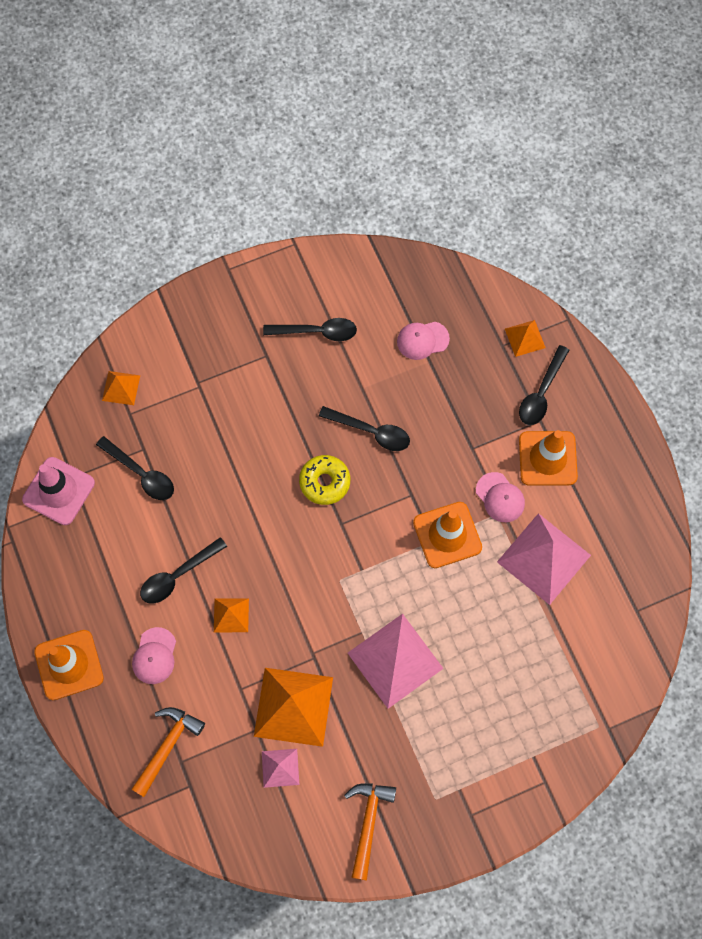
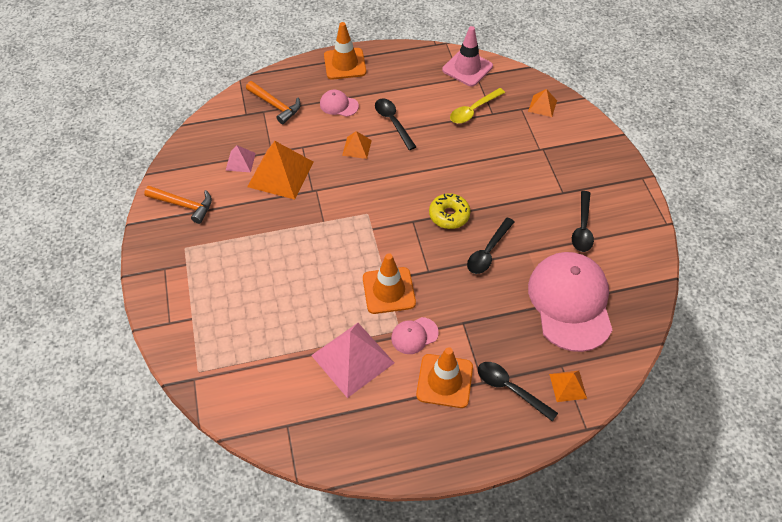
camera: 100 degrees right, 15 degrees down
black spoon [96,436,174,500] -> yellow spoon [450,88,505,124]
pink pyramid [348,614,444,709] -> none
pink cap [397,322,450,360] -> pink cap [528,252,612,352], size x2.30

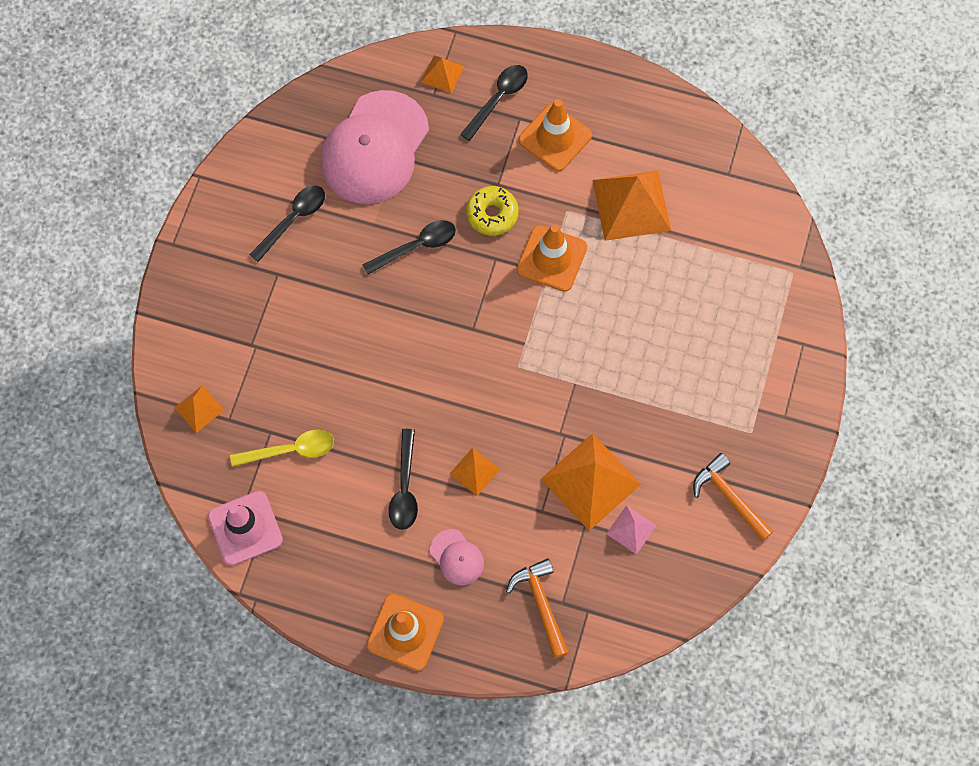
camera: 150 degrees left, 15 degrees up
pink pyramid [311,323,394,398] -> orange pyramid [593,170,671,241]
pink cap [391,317,439,354] -> none
yellow donut [429,193,471,229] -> yellow donut moved to [466,186,519,236]
black spoon [478,362,558,422] -> black spoon turned 120 degrees counterclockwise [460,65,528,141]

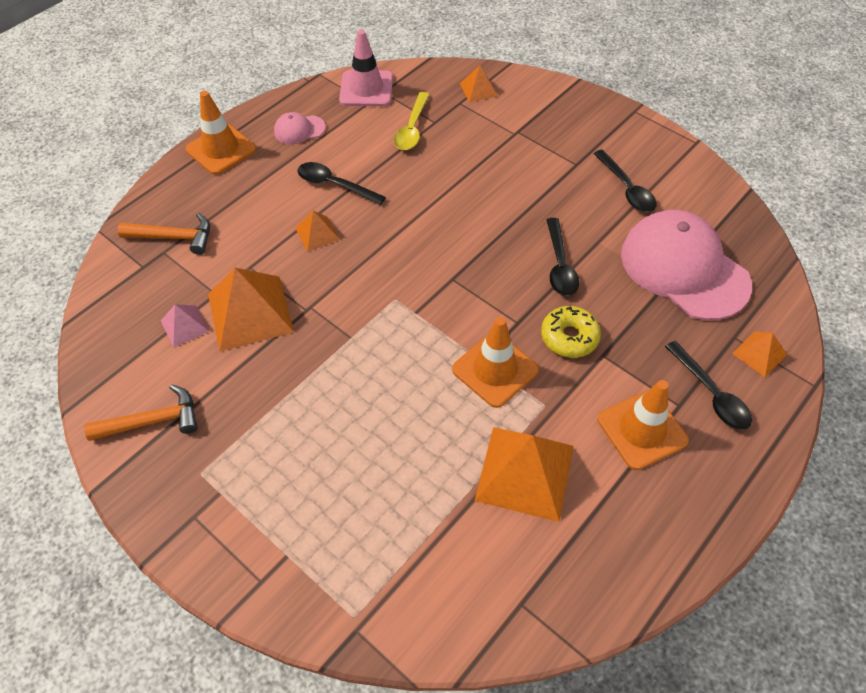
camera: 115 degrees right, 15 degrees down
pink cap [430,529,484,585] -> pink cap moved to [274,112,326,144]

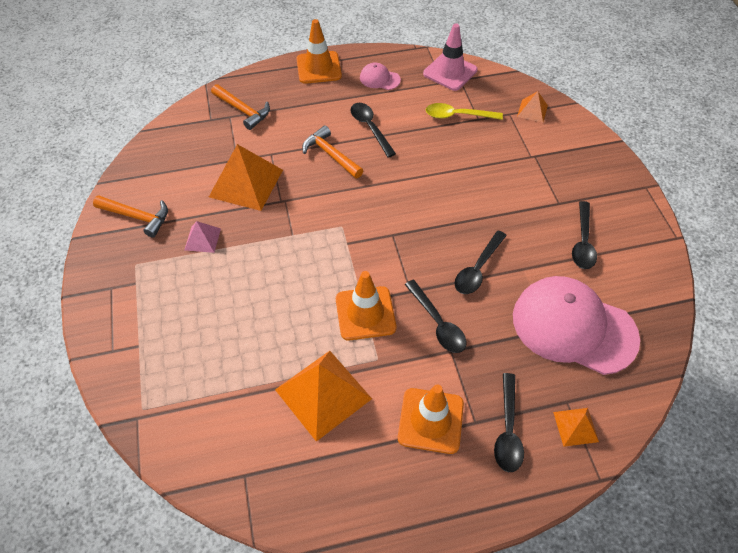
camera: 35 degrees right, 0 degrees up
pink pyramid [161,304,209,348] -> pink pyramid moved to [184,221,221,253]
orange pyramid [295,211,340,252] -> orange hammer [302,125,364,179]
yellow spoon [394,92,430,150] -> yellow spoon turned 45 degrees clockwise [426,103,503,120]
yellow donut [541,306,601,358] -> black spoon [405,280,466,353]
pink cap [621,210,752,320] -> pink cap turned 60 degrees counterclockwise [513,276,640,375]

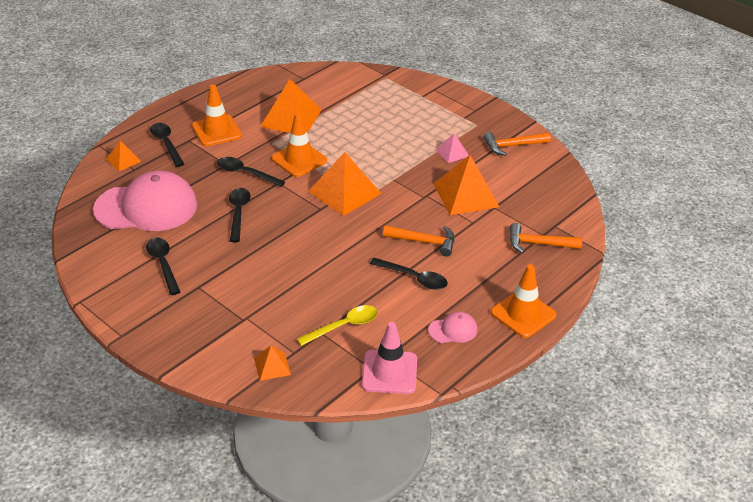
camera: 145 degrees right, 15 degrees down
none -> orange pyramid [308,152,382,216]

